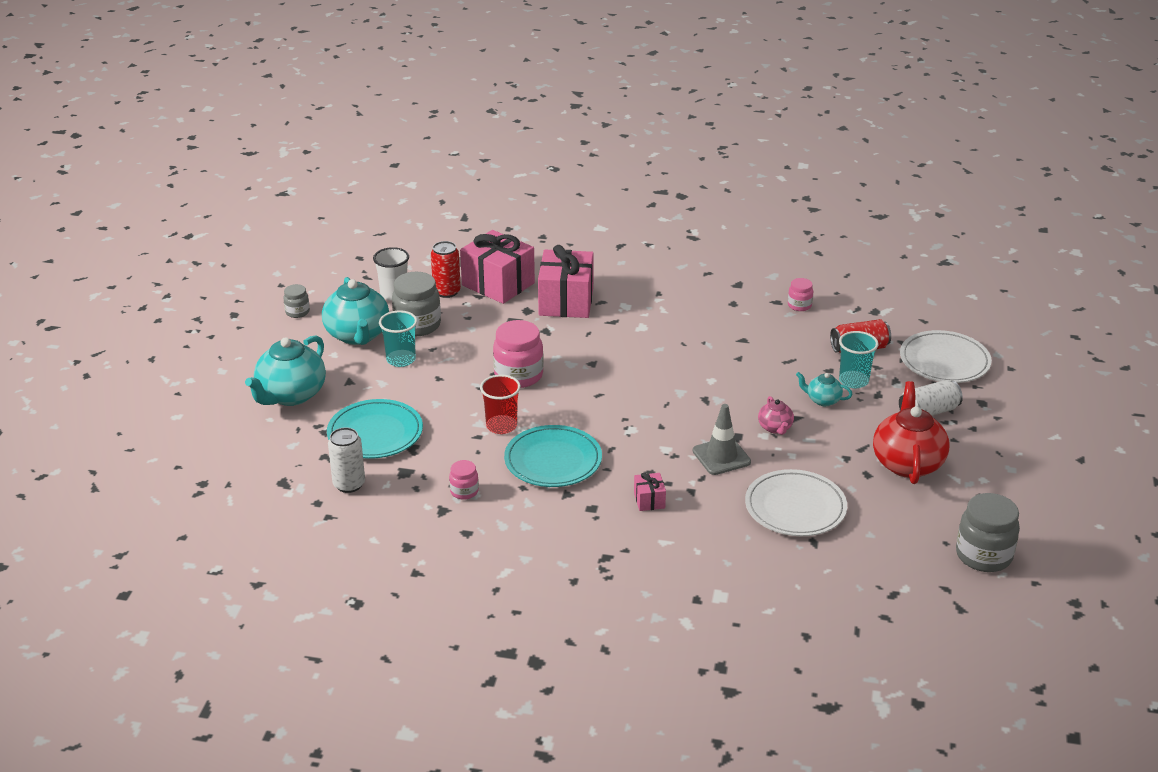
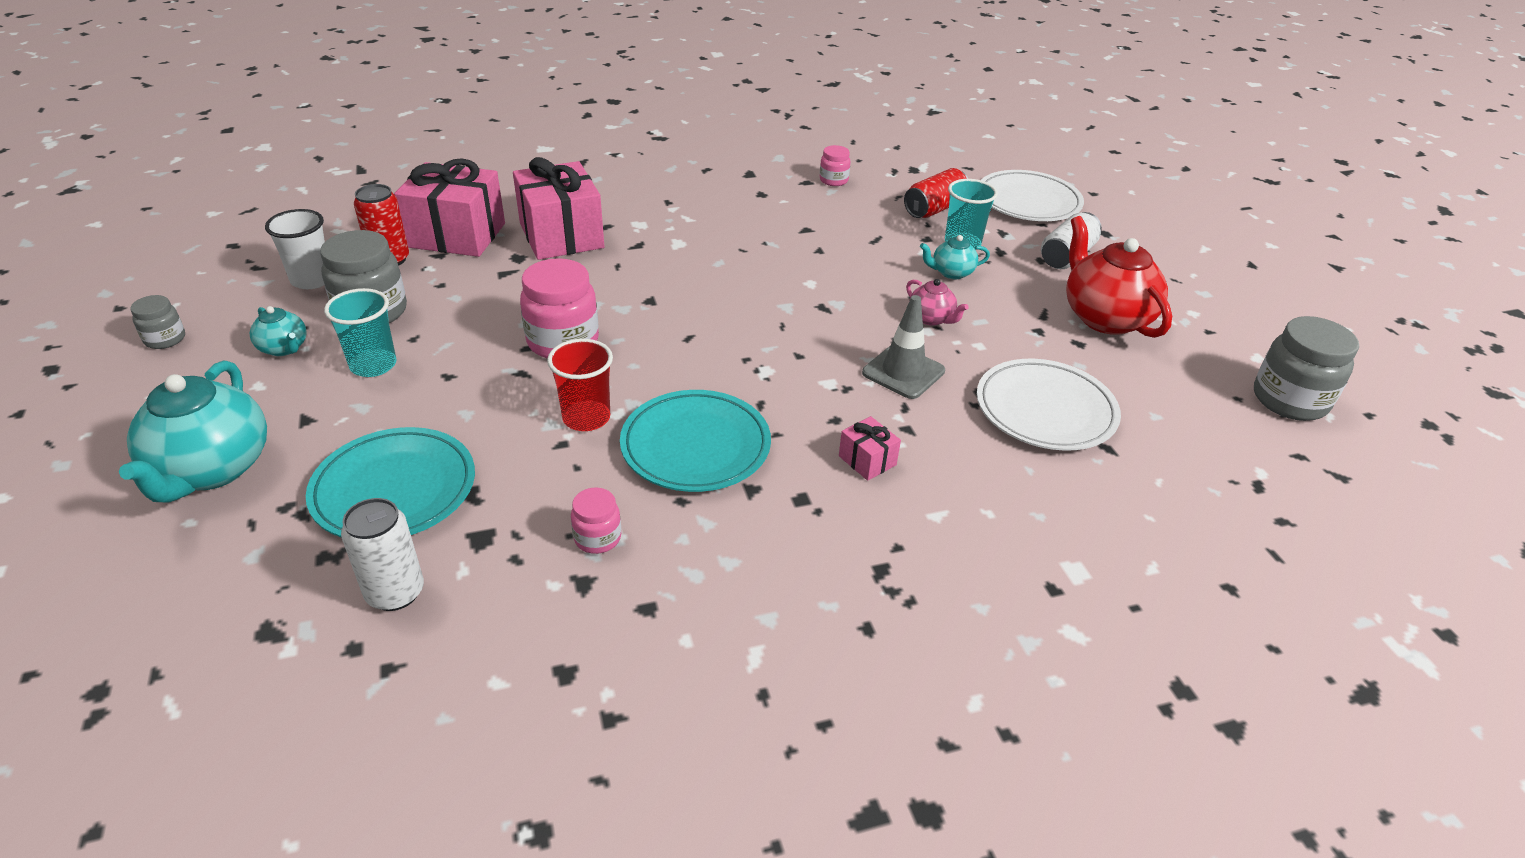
camera: 30 degrees left, 5 degrees up
turquoise teapot [322,277,389,345] -> turquoise teapot [250,306,307,356], size x0.49

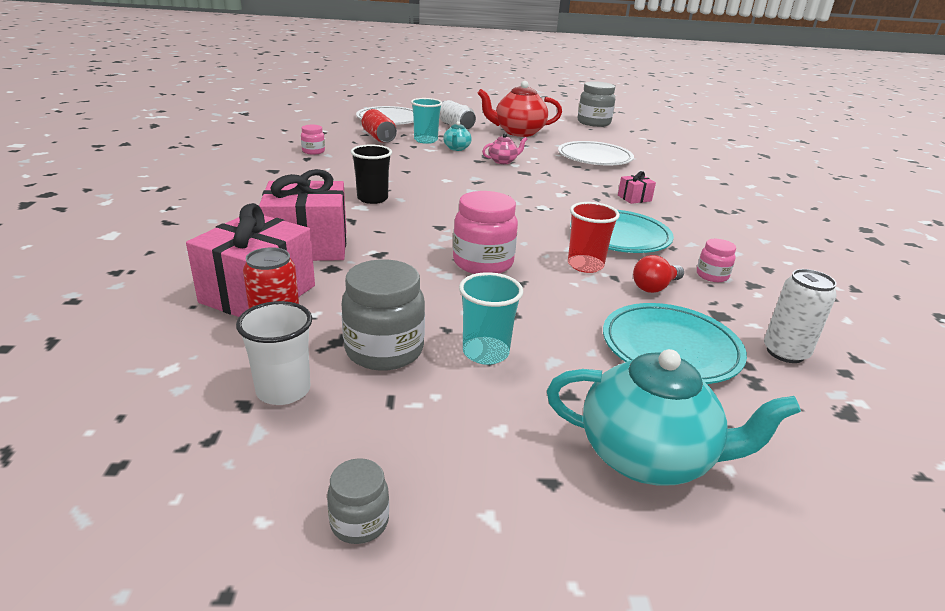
camera: 75 degrees left, 10 degrees down
turquoise teapot [250,306,307,356] -> none
grey traffic cone [862,295,945,399] -> none
none -> black cup [351,145,392,204]
none -> red light bulb [633,255,684,293]

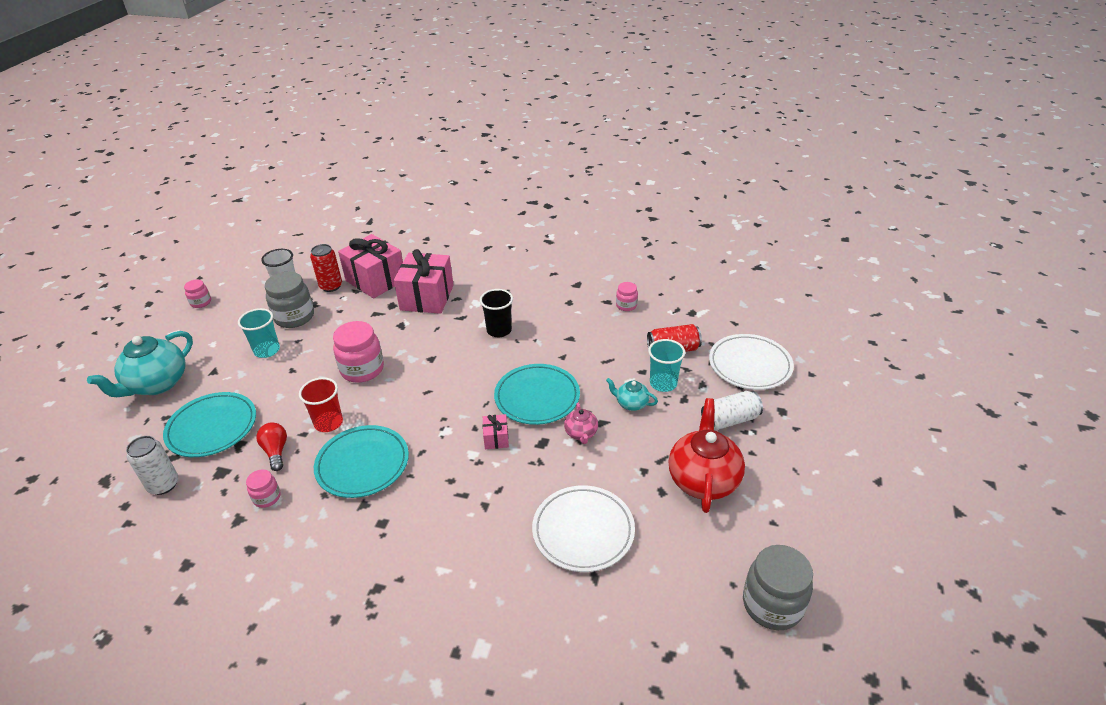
camera: 110 degrees right, 10 degrees up
grey jar [327,458,389,544] -> pink jar [184,279,211,308]
pink gift [618,171,656,204] -> pink gift moved to [483,414,509,449]
none -> turquoise plate [494,364,580,425]

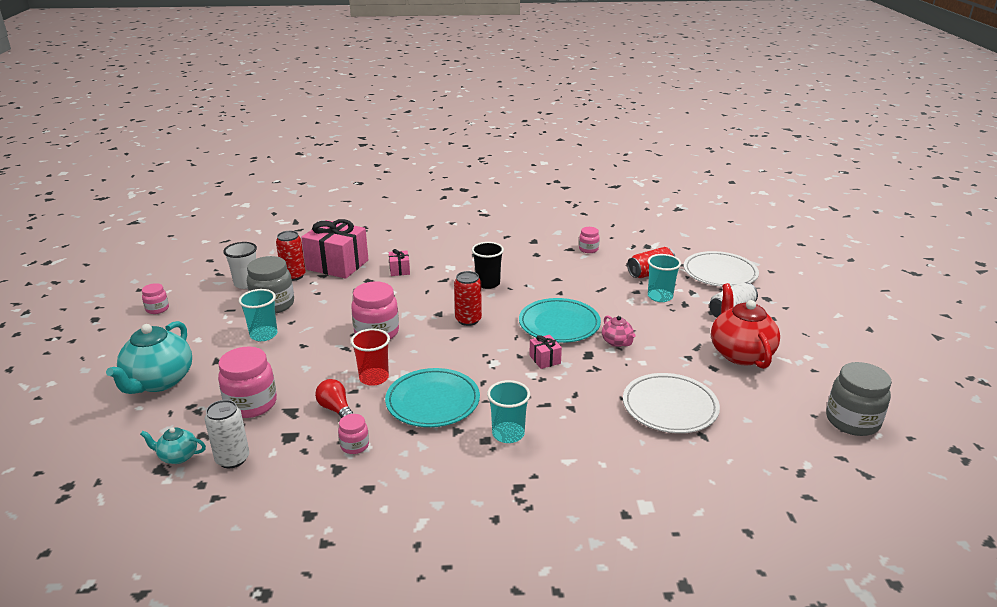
camera: 20 degrees left, 10 degrees down
turquoise plate [163,392,256,457] -> pink jar [218,347,277,418]
pink gift [394,249,454,314] -> pink gift [389,249,410,276], size x0.44
turquoise teapot [606,378,658,411] -> turquoise teapot moved to [140,427,206,464]
none -> red can [454,271,482,326]
none -> turquoise cup [487,380,530,443]

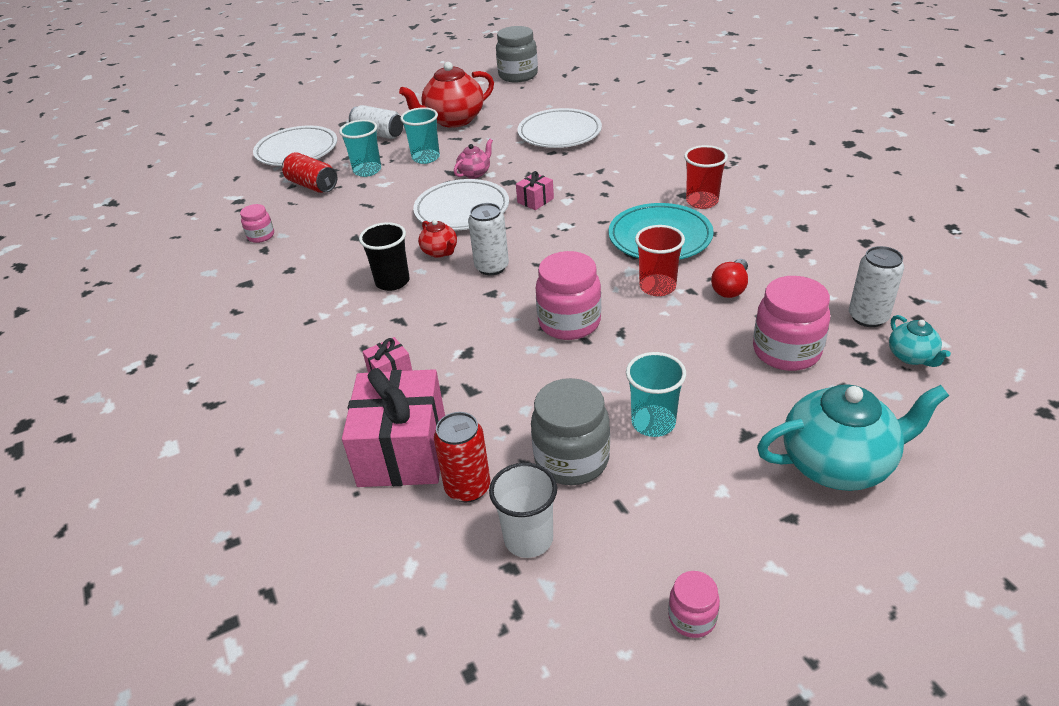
camera: 110 degrees left, 10 degrees up
pink jar [338,414,369,454] -> none
red can [454,271,482,326] -> white can [468,203,509,275]
turquoise cup [487,380,530,443] -> turquoise cup moved to [400,107,440,164]
turquoise plate [519,298,601,343] -> white plate [413,179,509,231]
none -> red teapot [418,220,457,258]
none -> red cup [684,145,728,209]

